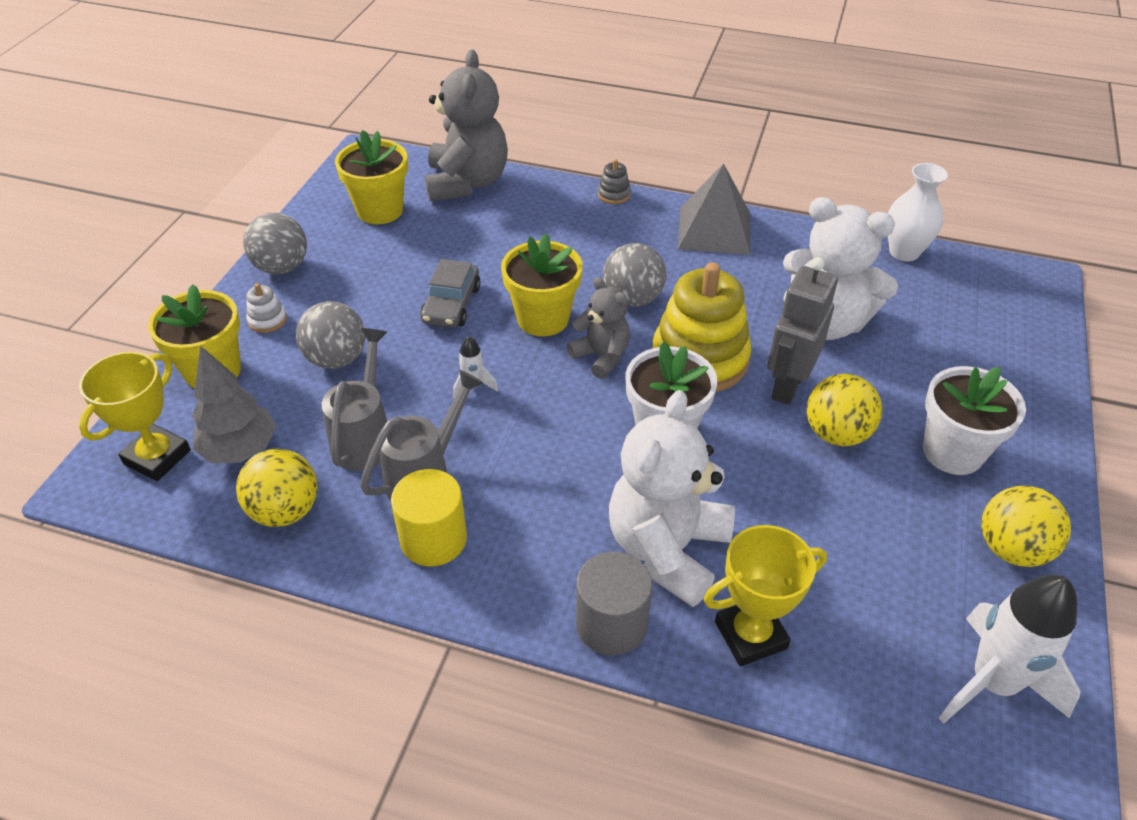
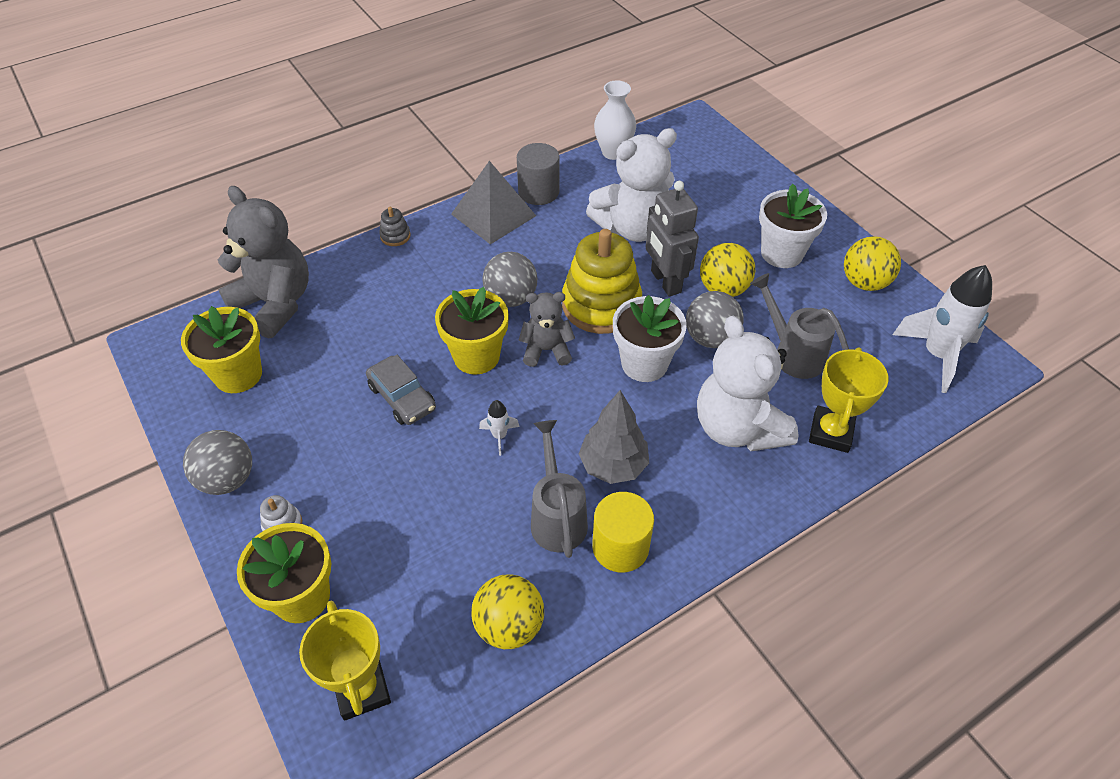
camera: 50 degrees left, 5 degrees up
grey tree [192,346,276,463] -> grey tree moved to [579,390,649,484]
grey ball [296,301,365,369] -> grey ball moved to [686,291,744,348]
grey watering can [322,328,387,471] -> grey watering can moved to [750,273,849,379]
grey cylinder [576,552,652,655] -> grey cylinder moved to [517,143,559,205]

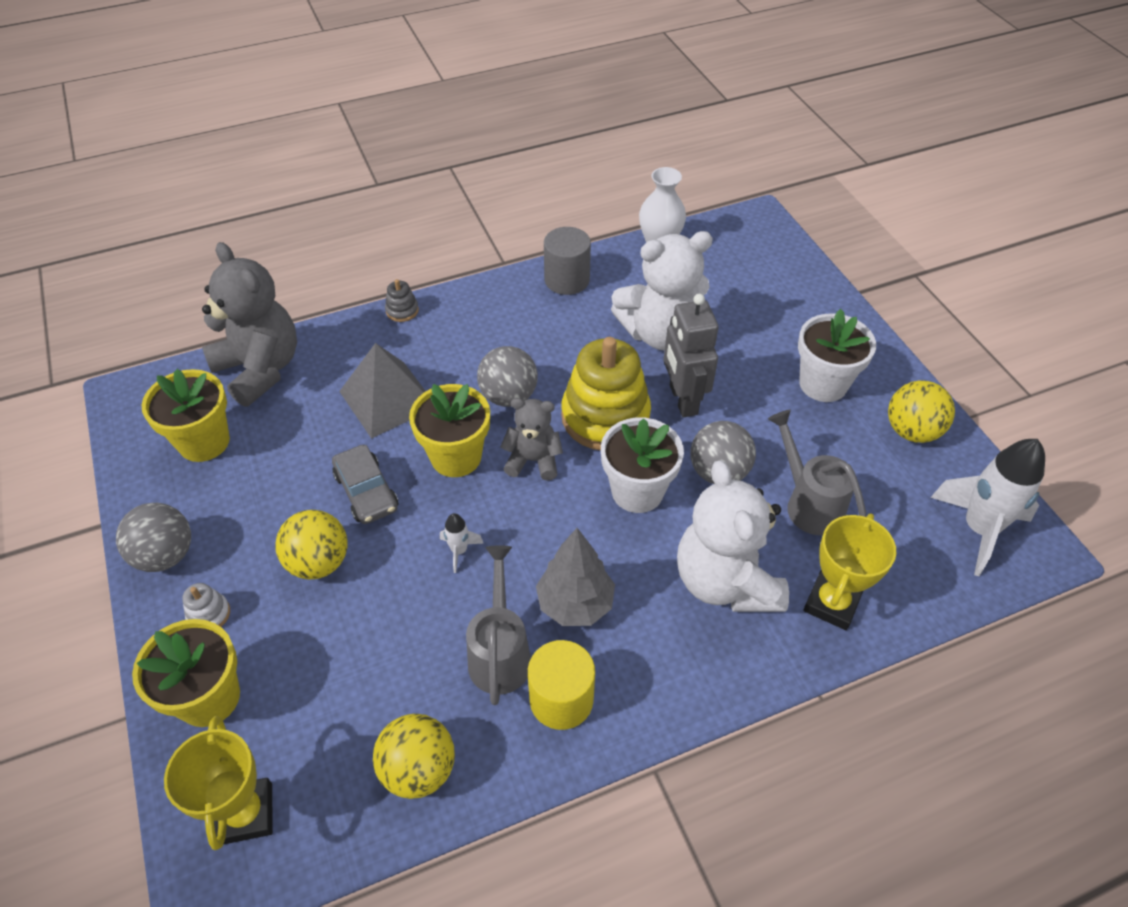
camera: 10 degrees right, 0 degrees up
grey pyramid [451,161,536,244] -> grey pyramid moved to [339,343,426,439]
yellow ball [700,243,755,297] -> yellow ball moved to [275,510,348,580]

